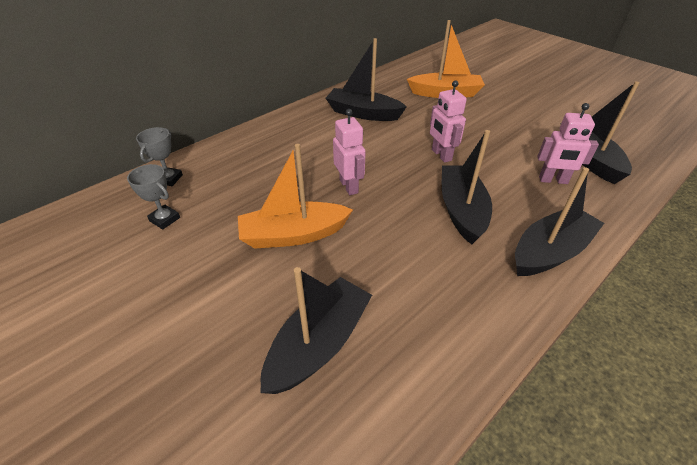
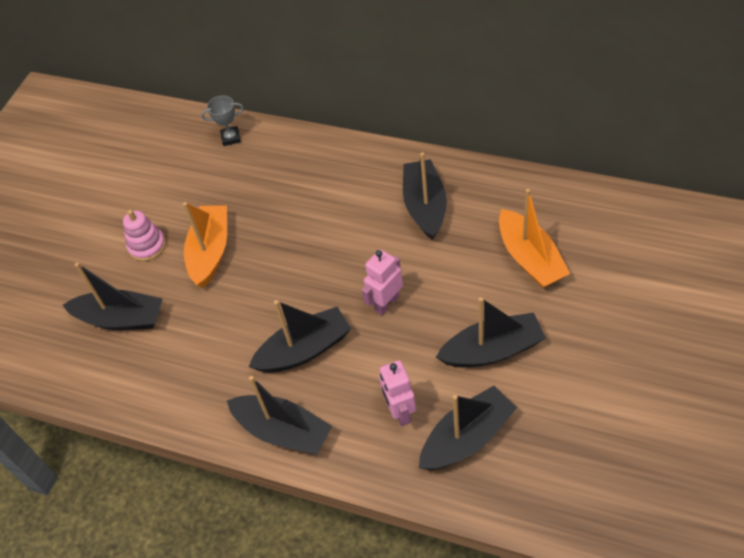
camera: 70 degrees right, 10 degrees up
grey trophy [127,164,180,230] -> none
orange boat [238,144,353,249] -> orange boat turned 45 degrees clockwise [183,202,227,288]
pink robot [333,109,366,195] -> none
none -> pink stacking toy [123,210,166,261]
none -> black boat [436,297,546,367]

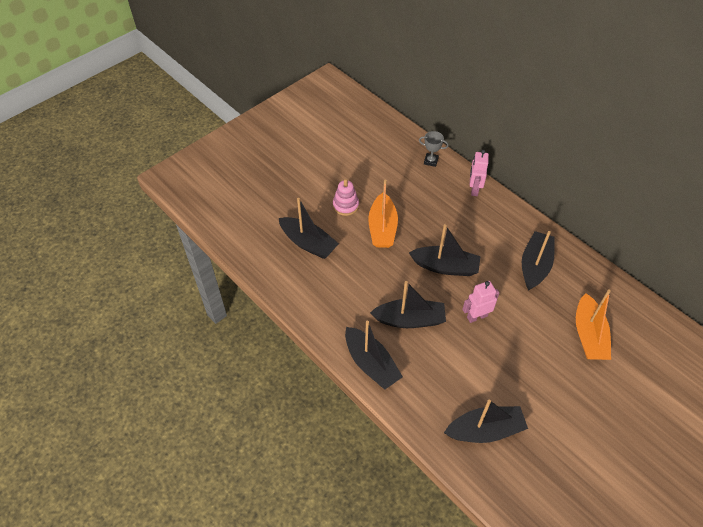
camera: 20 degrees right, 0 degrees up
orange boat [183,202,227,288] -> orange boat turned 150 degrees clockwise [368,180,398,248]
pink robot [379,360,416,426] -> pink robot moved to [470,150,489,196]
black boat [436,297,546,367] -> black boat moved to [409,224,481,276]

